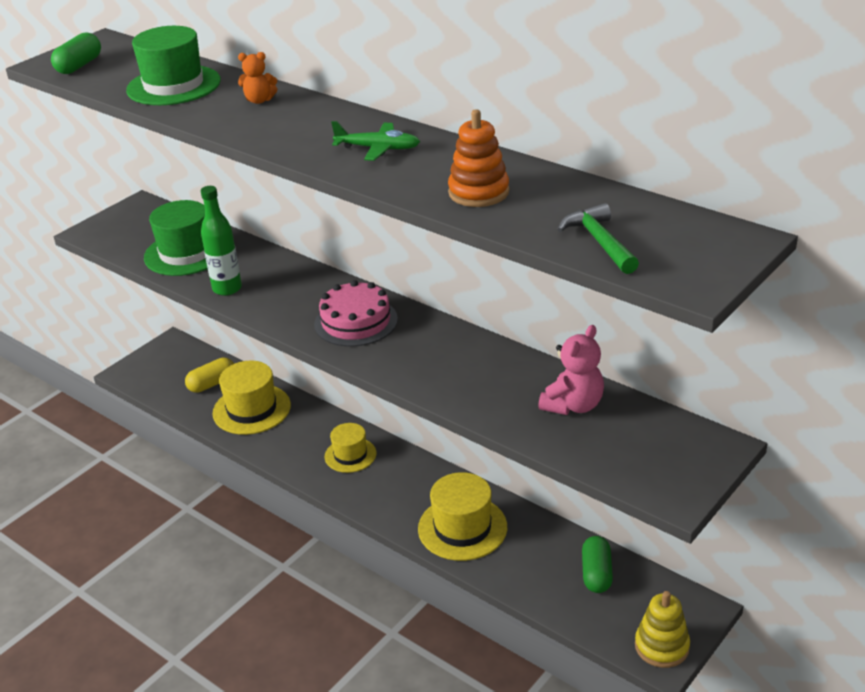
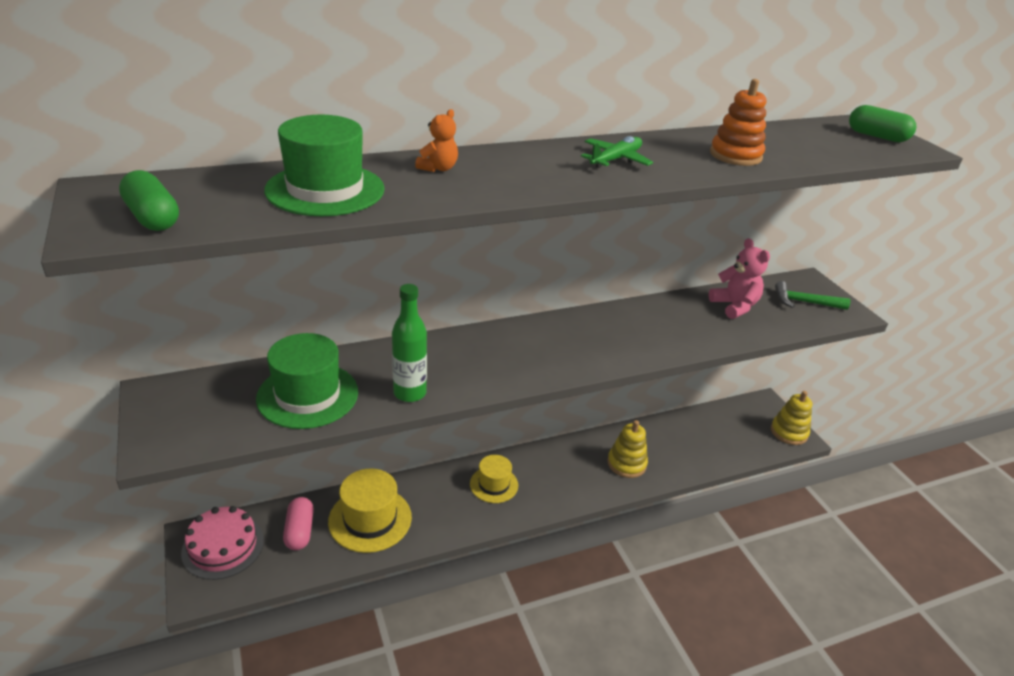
camera: 65 degrees left, 0 degrees up
yellow capsule [185,358,234,393] -> pink capsule [283,497,314,550]
pink cake [314,280,398,346] -> pink cake moved to [181,506,264,580]
yellow hat [418,472,507,561] -> yellow stacking toy [607,420,648,478]
green hammer [557,203,639,274] -> green hammer moved to [775,281,850,310]
green capsule [582,536,613,593] -> green capsule moved to [849,105,916,142]

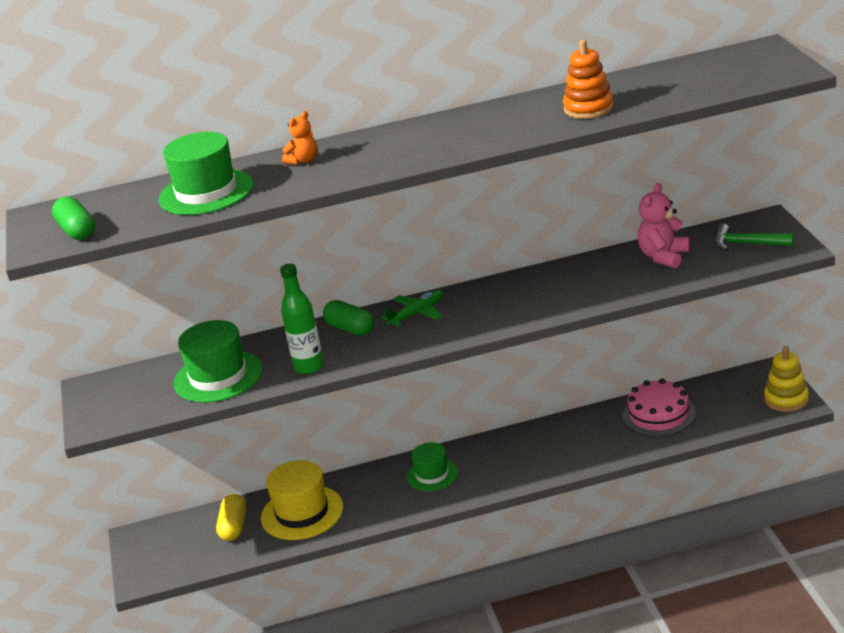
camera: 15 degrees right, 5 degrees down
pink cake [181,506,264,580] -> pink cake moved to [623,378,696,437]
pink capsule [283,497,314,550] -> yellow capsule [216,494,246,541]
yellow hat [470,455,518,503] -> green hat [407,442,458,491]
green plane [581,136,653,168] -> green plane moved to [381,290,443,326]
yellow stacking toy [607,420,648,478] -> none
pink teddy bear [709,238,770,319] -> pink teddy bear turned 135 degrees counterclockwise [638,183,690,268]
green capsule [849,105,916,142] -> green capsule moved to [323,300,374,336]

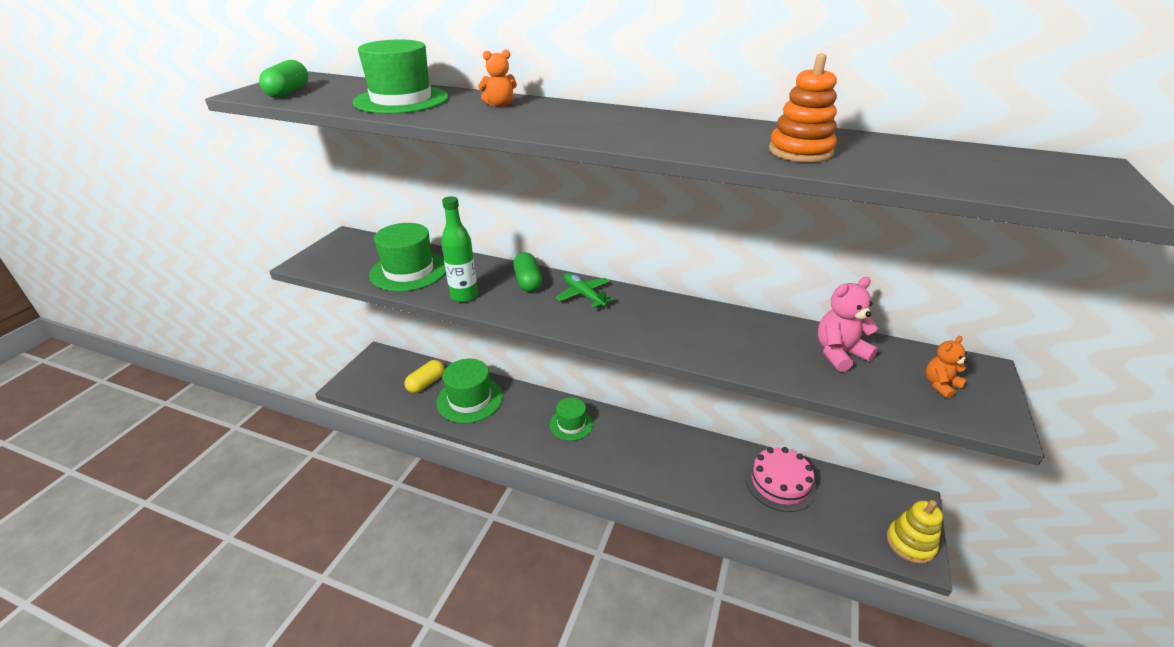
camera: 30 degrees right, 5 degrees up
yellow hat [261,460,343,540] -> green hat [436,359,503,423]
green plane [381,290,443,326] -> green plane turned 120 degrees counterclockwise [555,273,614,308]
green hammer [715,224,793,251] -> orange teddy bear [926,336,968,399]

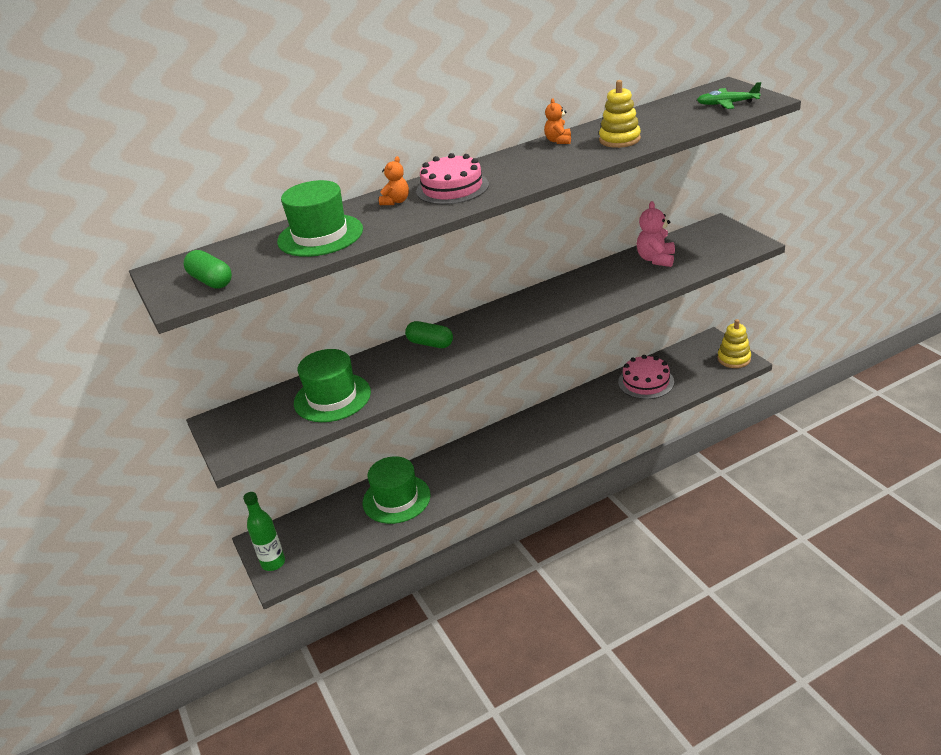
camera: 45 degrees left, 0 degrees up
yellow capsule [405,360,444,393] -> none
green bottle [441,196,478,302] -> green bottle moved to [243,492,285,571]
green hat [550,397,593,441] -> none
green plane [555,273,614,308] -> green plane moved to [697,82,761,109]
orange stacking toy [769,53,837,163] -> yellow stacking toy [599,80,641,148]
orange teddy bear [926,336,968,399] -> orange teddy bear moved to [544,98,571,144]
none -> pink cake [416,153,489,205]

